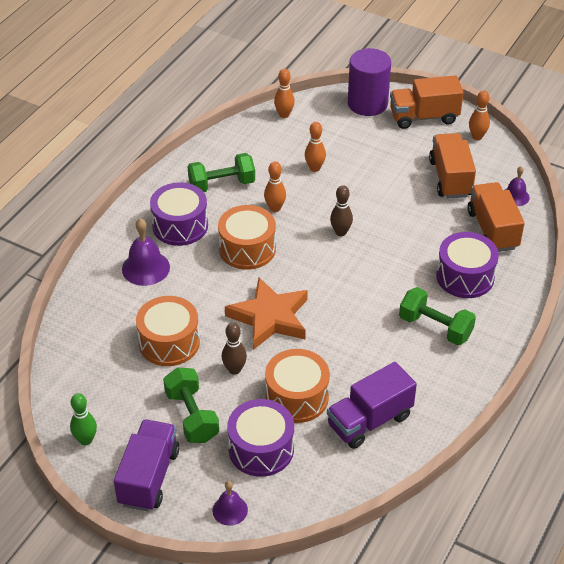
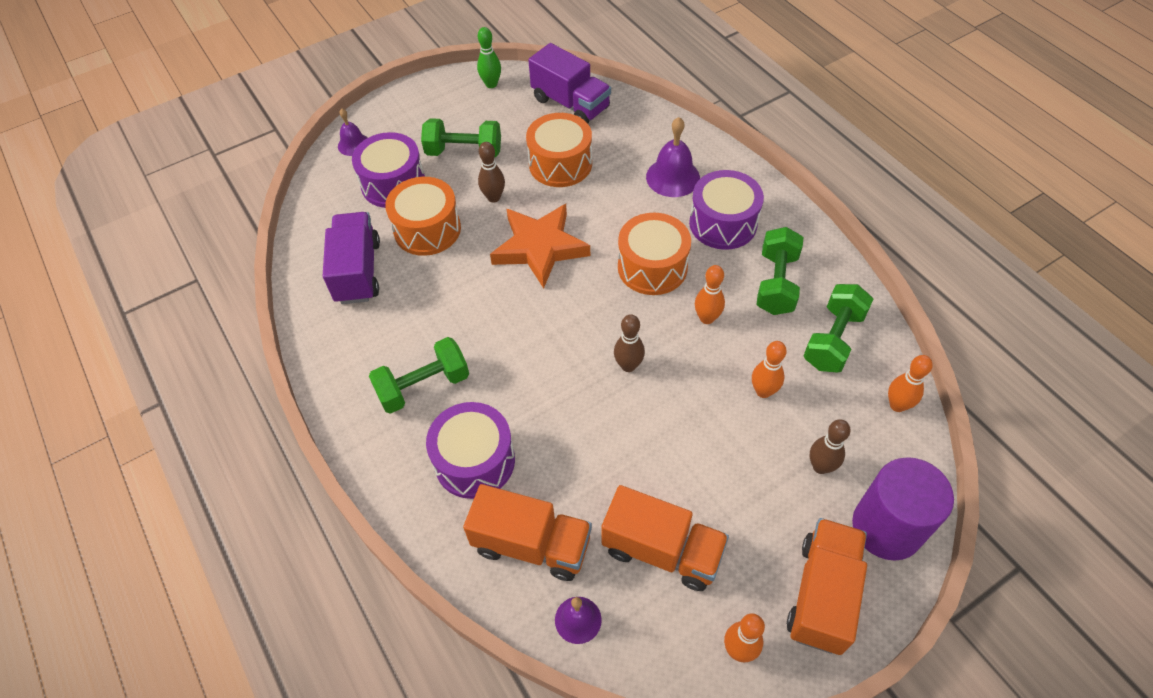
camera: 120 degrees right, 10 degrees up
purple truck [114,419,179,511] -> purple truck moved to [528,43,611,123]
none -> green dumbbell [804,284,873,373]
none -> brown bowling pin [810,419,851,474]

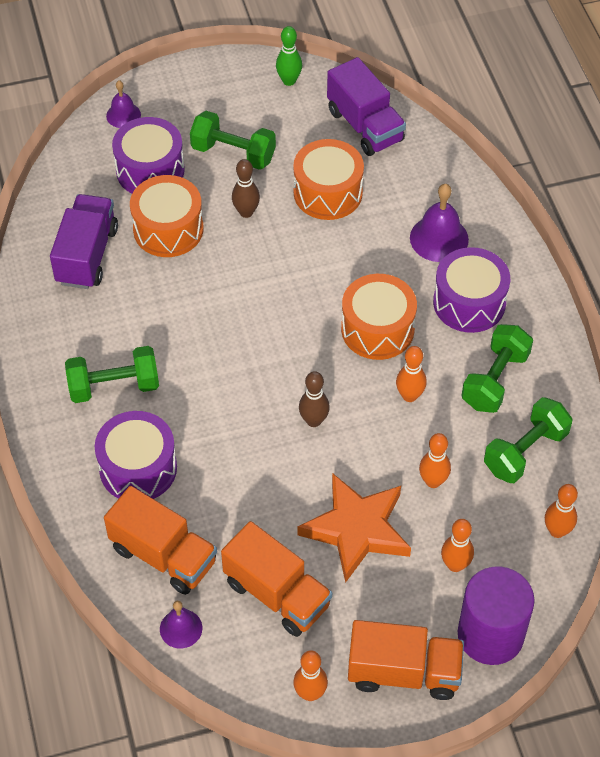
camera: 15 degrees right, 0 degrees up
orange star [490,204,590,289] -> orange star moved to [297,473,411,583]
orange truck [787,518,867,655] -> orange truck turned 60 degrees clockwise [348,620,464,700]
brown bowling pin [810,419,851,474] -> orange bowling pin [441,519,474,572]

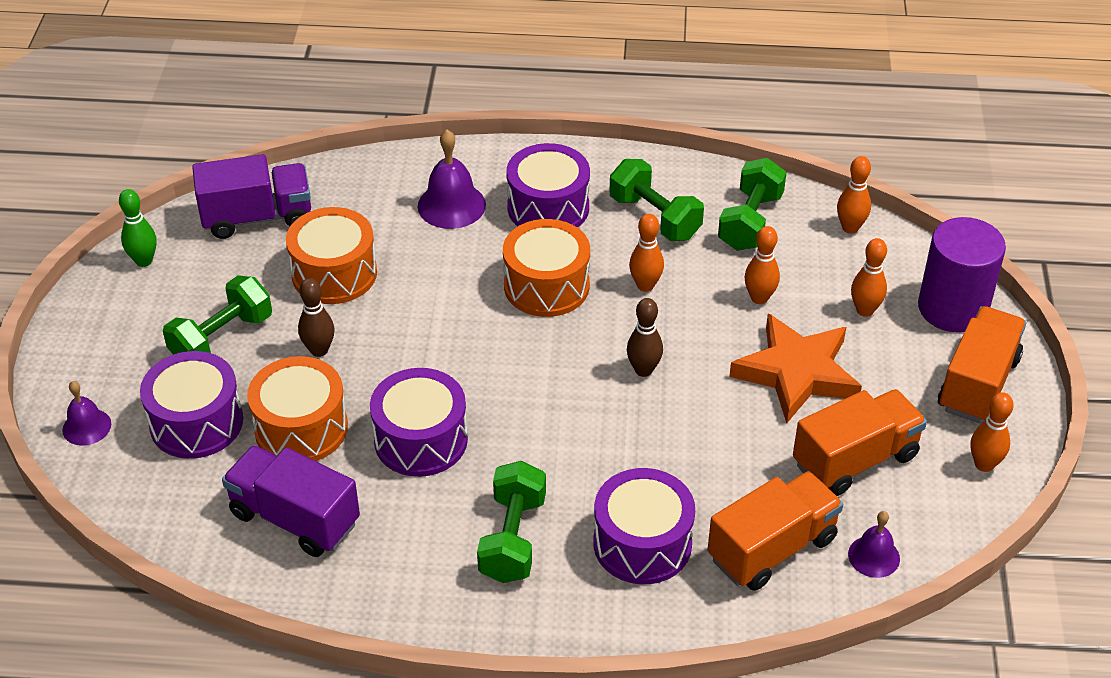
camera: 70 degrees left, 10 degrees down
green dumbbell [484,397,572,483] -> green dumbbell turned 45 degrees clockwise [718,158,787,251]
none -> purple drum [370,368,468,477]

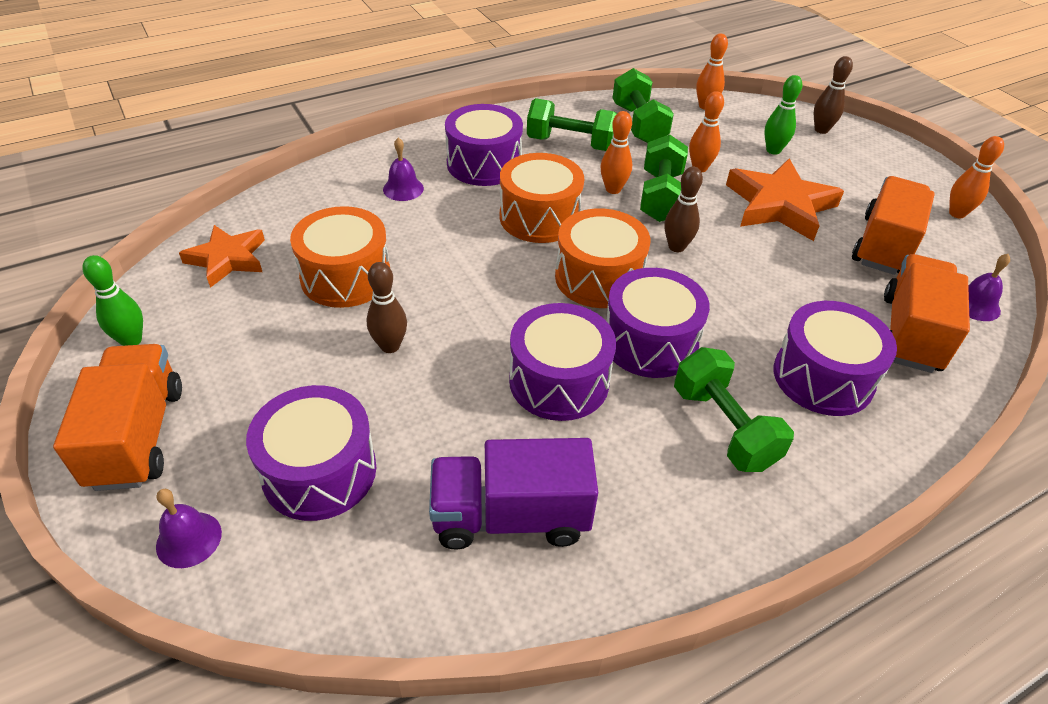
camera: 35 degrees left, 0 degrees up
green dumbbell [163,275,272,355] -> green dumbbell moved to [640,134,688,222]
purple truck [192,154,311,239] -> orange star [179,225,265,288]
orange drum [247,356,348,461] -> orange drum moved to [555,208,650,308]
purple bell [418,130,486,229] -> purple bell [383,137,424,201], size x0.62
orange bowling pin [851,238,887,317] -> green bowling pin [764,75,802,155]
purple cylinder [918,217,1006,333] -> brown bowling pin [814,56,853,134]
orange truck [938,306,1026,423] -> orange truck moved to [53,344,182,491]
none -> purple drum [607,268,710,378]

